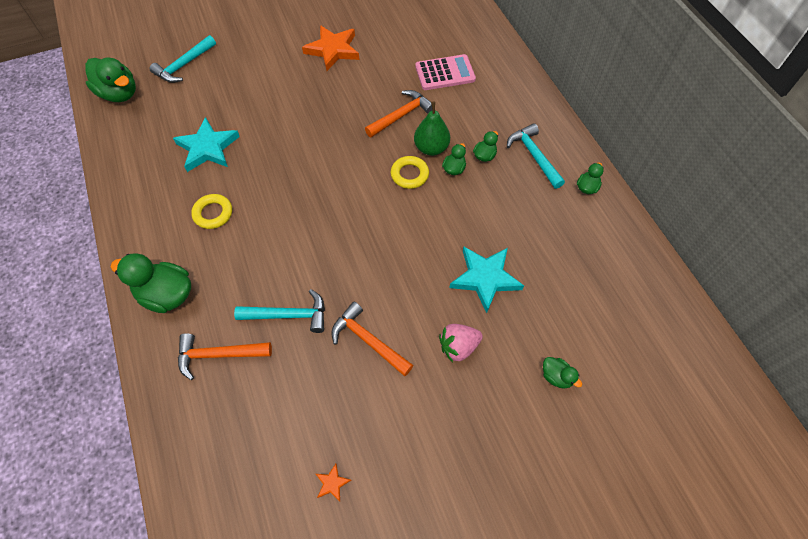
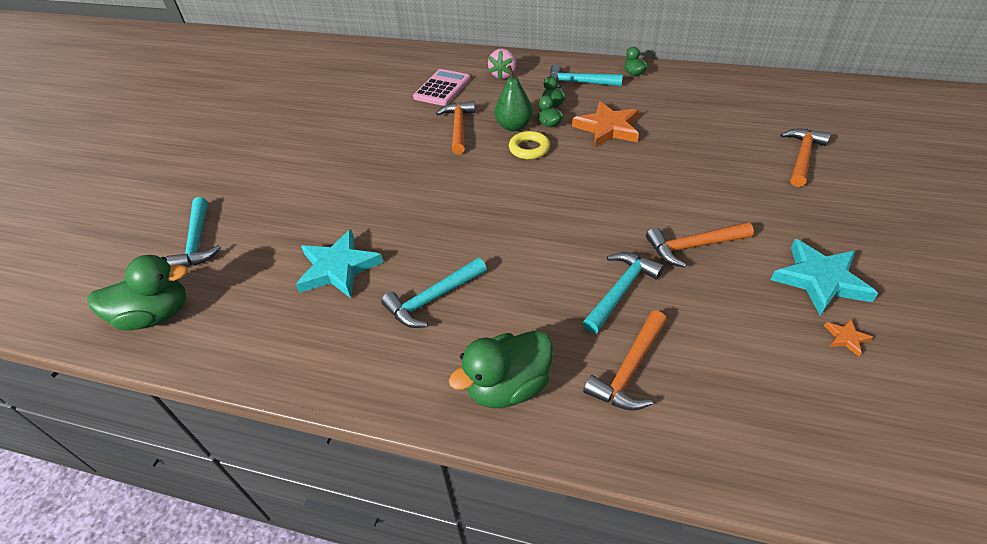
camera: 50 degrees left, 15 degrees down
yellow ring [191,194,232,229] -> turquoise hammer [381,258,487,328]
orange star [302,25,359,71] -> orange star moved to [572,101,639,148]
pink strawberry [439,324,483,362] -> pink strawberry moved to [488,48,517,80]
turquoise star [449,246,524,313] -> turquoise star moved to [770,239,878,316]
green duck [543,357,582,389] -> orange hammer [780,129,831,187]

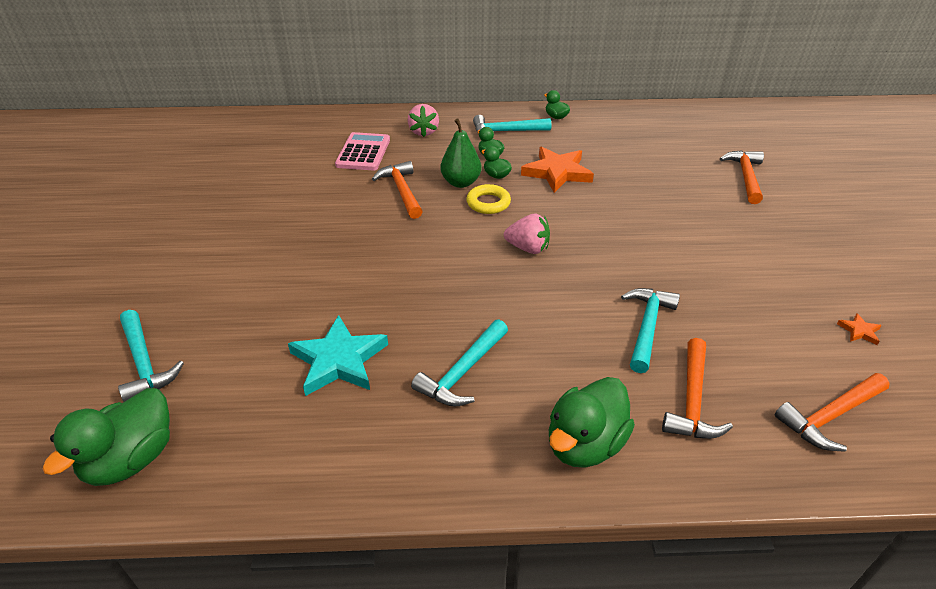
camera: 20 degrees left, 5 degrees down
green duck [87,255,188,330] -> green duck turned 150 degrees clockwise [42,388,170,486]
orange hammer [646,222,754,268] -> orange hammer moved to [775,373,890,452]
turquoise star [770,239,878,316] -> none
none -> pink strawberry [504,214,550,254]

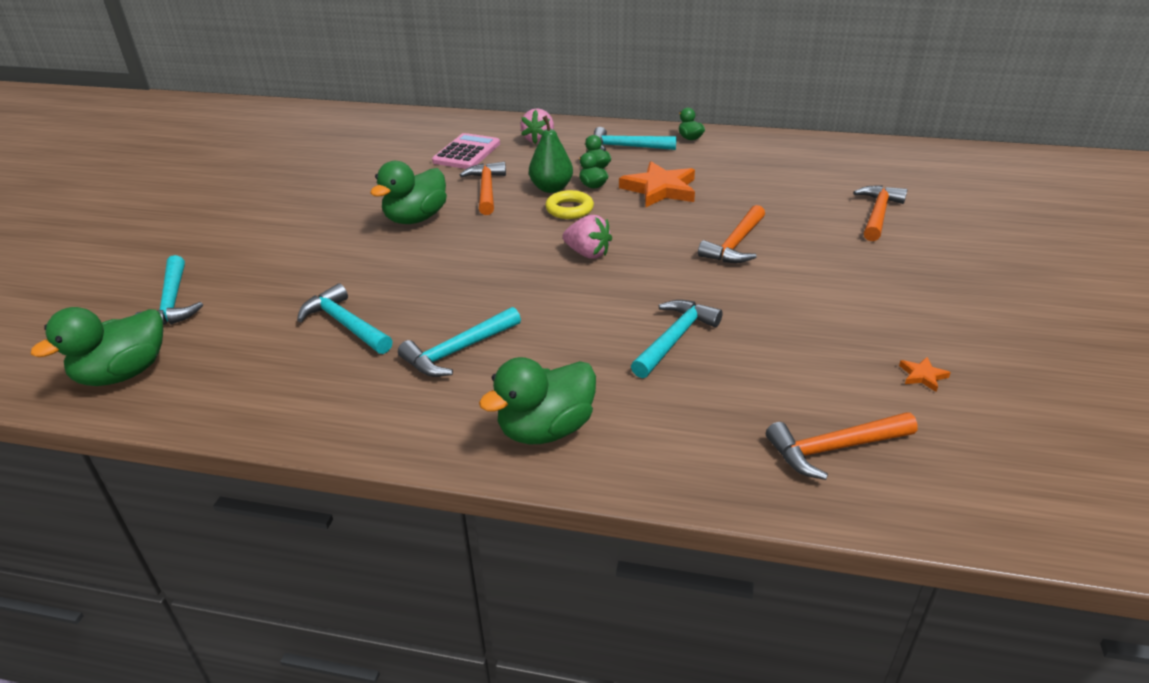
camera: 15 degrees right, 5 degrees down
turquoise star [288,315,388,396] -> turquoise hammer [297,283,393,354]
orange hammer [662,338,733,439] -> orange hammer moved to [698,205,765,263]
none -> green duck [370,161,447,224]

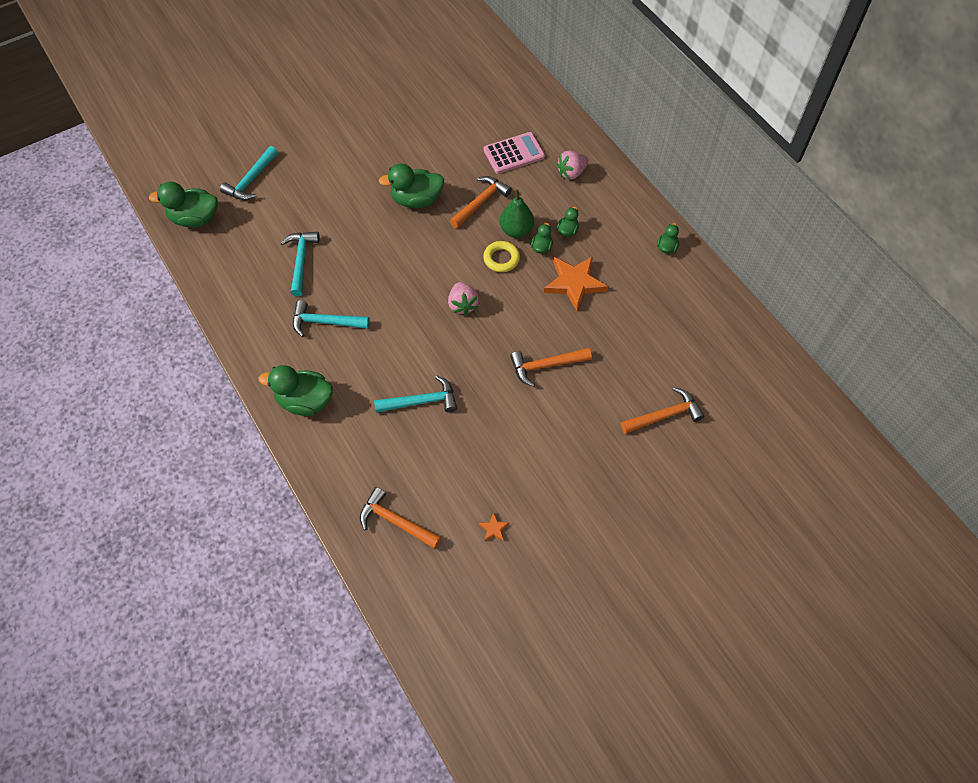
camera: 45 degrees right, 25 degrees up
turquoise hammer [594,127,677,151] -> none

